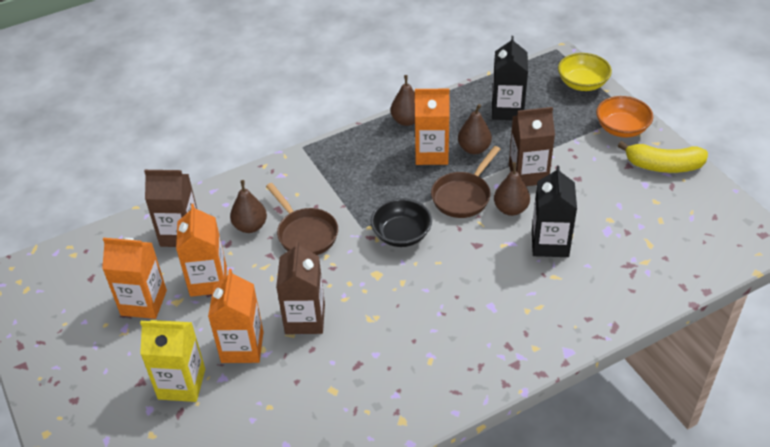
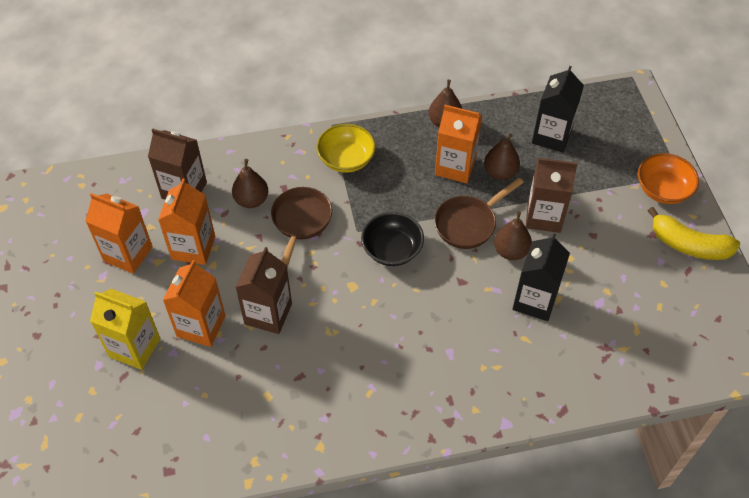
camera: 15 degrees right, 10 degrees up
brown pan [266,183,338,255] -> brown pan turned 150 degrees counterclockwise [271,187,332,268]
yellow bowl [558,53,612,91] -> yellow bowl moved to [316,124,376,173]

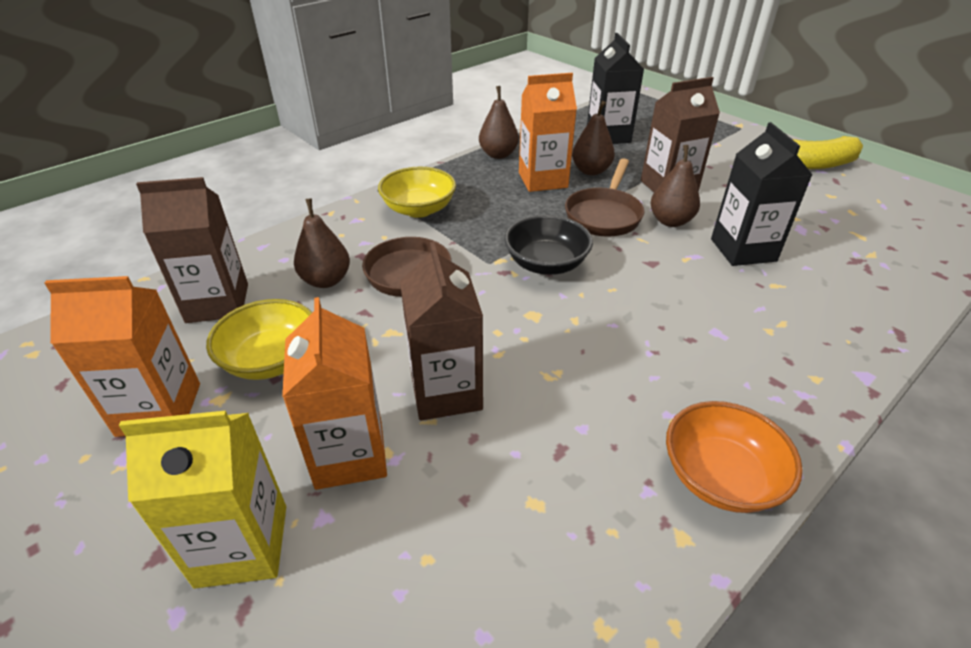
camera: 30 degrees left, 15 degrees down
orange carton [158,179,215,265] -> yellow bowl [206,299,312,380]
orange bowl [638,153,699,204] -> orange bowl moved to [666,401,803,513]

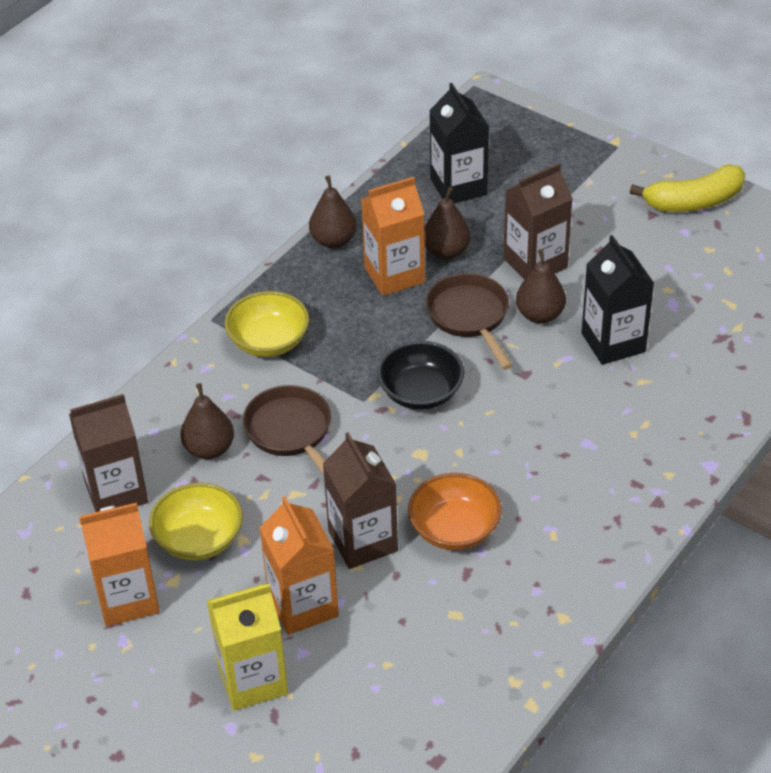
camera: 10 degrees left, 5 degrees up
brown pan [565,158,645,237] -> brown pan turned 150 degrees clockwise [426,273,513,370]
orange bowl [666,401,803,513] -> orange bowl moved to [408,473,502,550]

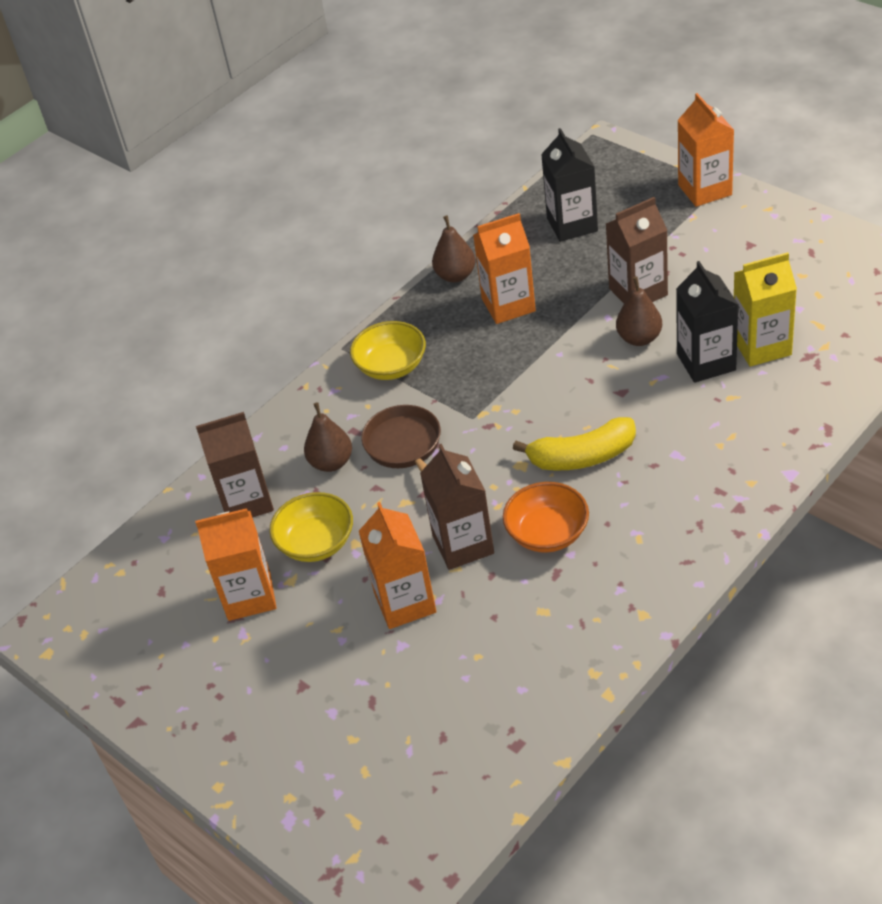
camera: 10 degrees right, 0 degrees up
yellow carton [207,584,288,711] -> yellow carton moved to [734,252,797,367]
black bowl [377,341,464,410] -> none
brown pear [424,187,471,259] -> none
brown pan [426,273,513,370] -> none
yellow banana [630,164,745,212] -> yellow banana moved to [513,417,636,470]
none -> orange carton [677,93,734,207]

